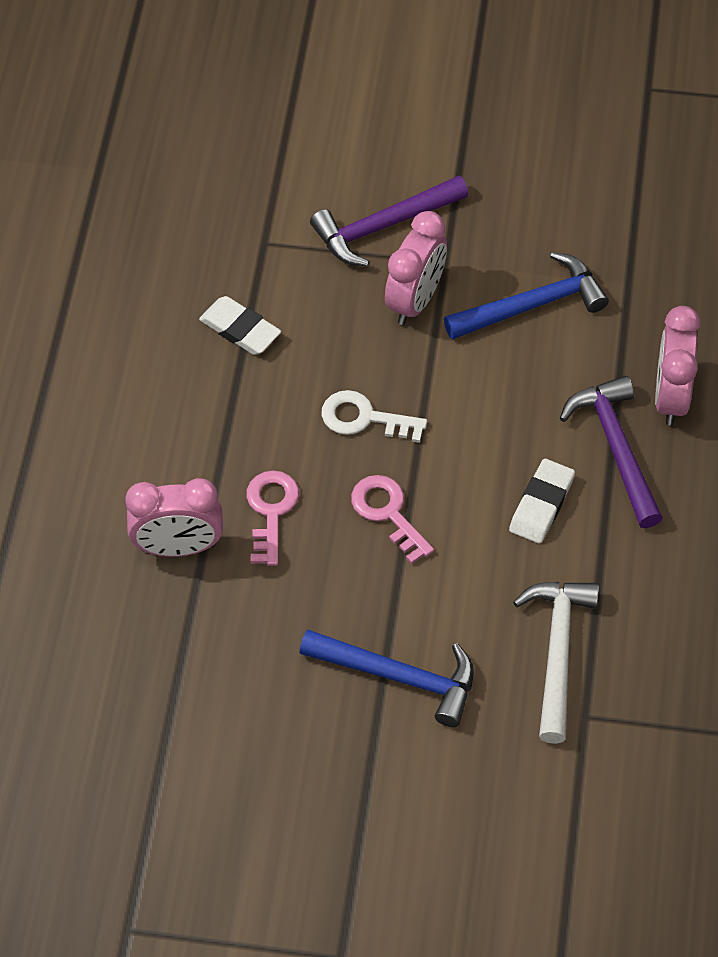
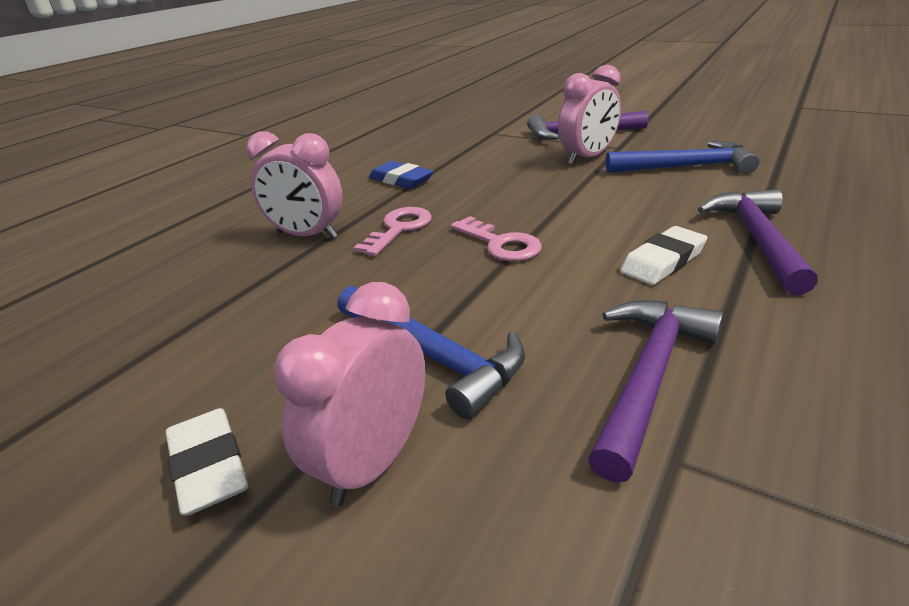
camera: 25 degrees right, 25 degrees down
white eraser [199,296,281,355] -> white eraser moved to [165,408,248,516]
white key [322,390,427,443] -> none
pink key [351,475,434,564] -> pink key turned 150 degrees clockwise [451,216,542,261]
white hammer [513,582,599,744] -> purple hammer [588,300,723,483]
pink clock [655,306,701,425] -> pink clock moved to [274,282,426,506]
none -> blue eraser [369,161,433,189]

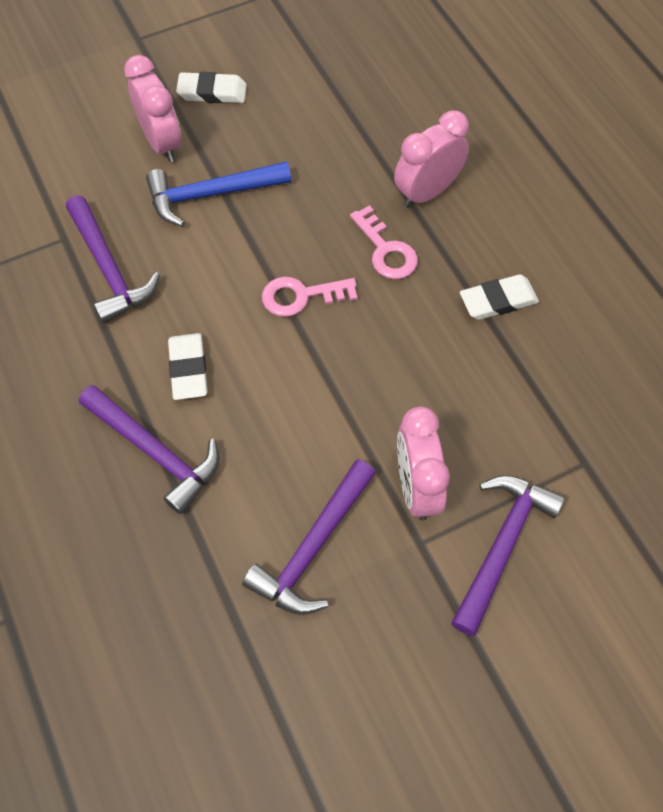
camera: 120 degrees right, 30 degrees up
blue eraser [369,161,433,189] -> white eraser [460,274,539,320]
blue hammer [606,141,759,174] -> purple hammer [242,459,376,615]

